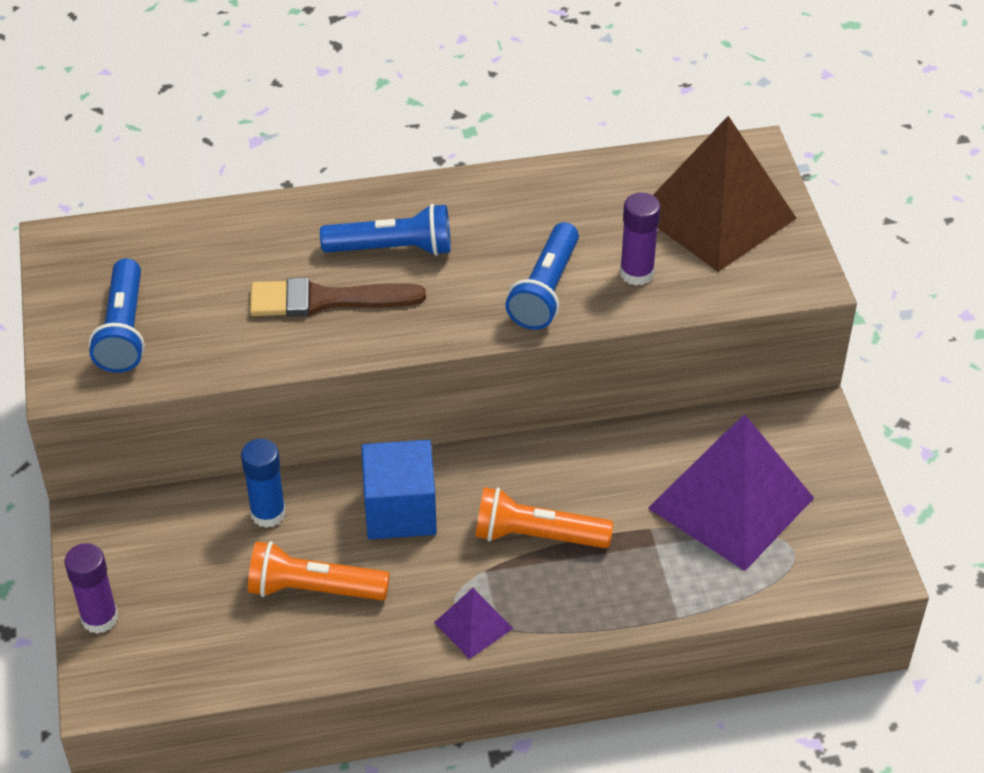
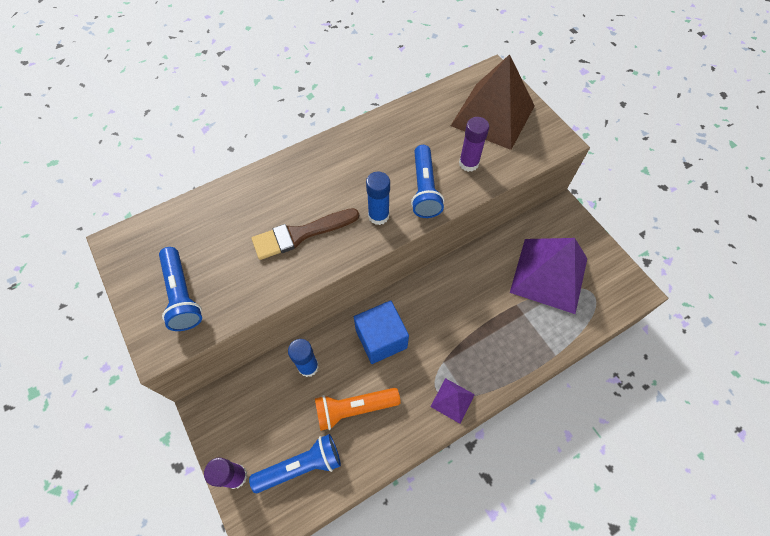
camera: 20 degrees left, 15 degrees up
blue flashlight [320,204,451,256] -> blue flashlight moved to [249,434,341,493]
orange flashlight [475,487,613,548] -> none
none -> blue glue stick [366,172,390,225]

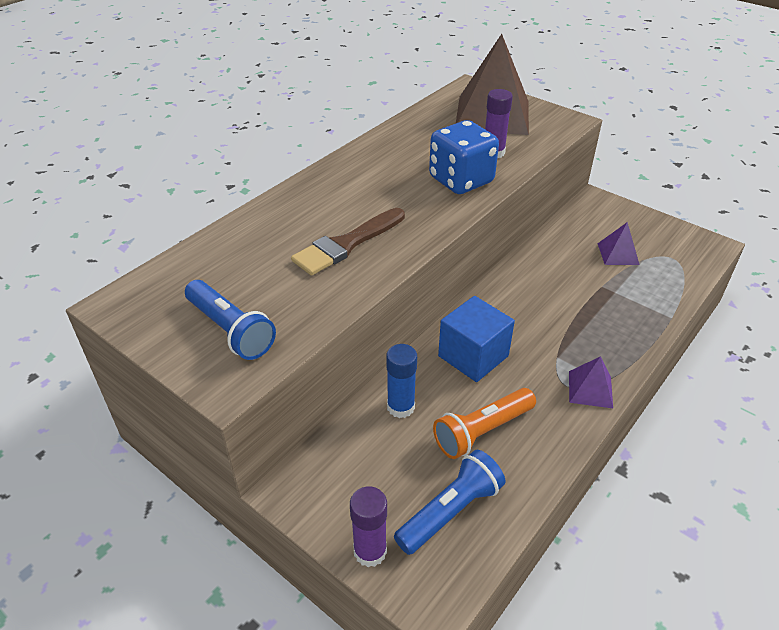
camera: 20 degrees left, 20 degrees down
blue glue stick [366,172,390,225] -> none
blue flashlight [411,145,444,218] -> blue dice [429,120,499,194]
purple pyramid [510,238,588,314] -> purple pyramid [598,222,640,265], size x0.45

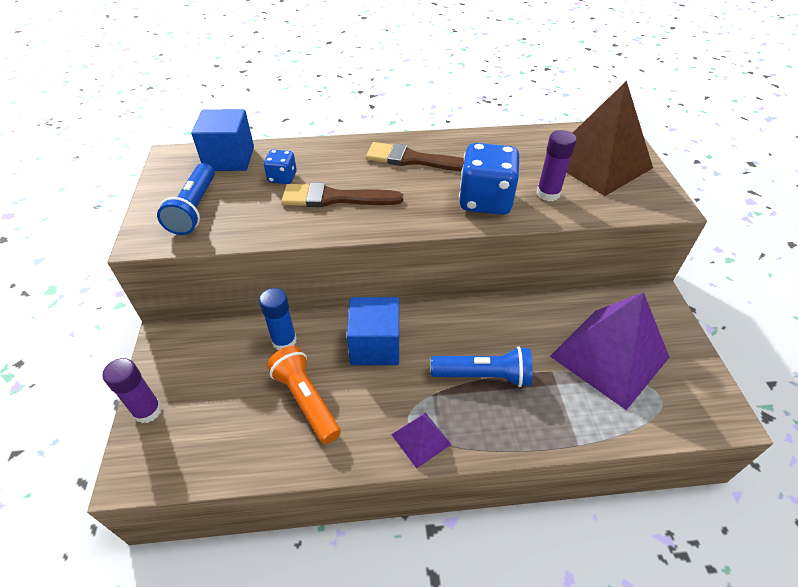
camera: 45 degrees right, 5 degrees up
blue flashlight [394,450,505,555] -> blue flashlight moved to [431,346,533,387]
orange flashlight [433,388,536,459] -> orange flashlight turned 45 degrees clockwise [267,346,341,444]
purple pyramid [598,222,640,265] -> purple pyramid [550,292,669,410], size x2.21
none -> blue cube [191,109,254,171]
none -> blue dice [264,150,297,184]
none -> brown brush [366,142,464,171]

